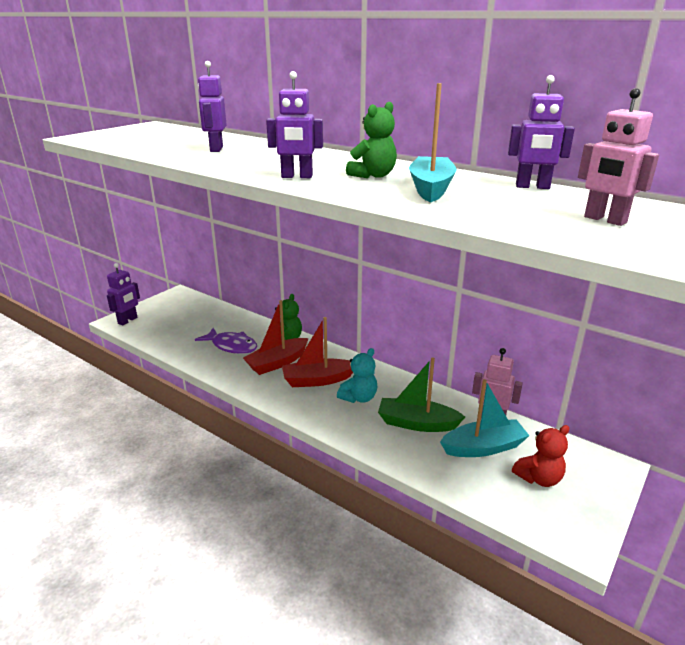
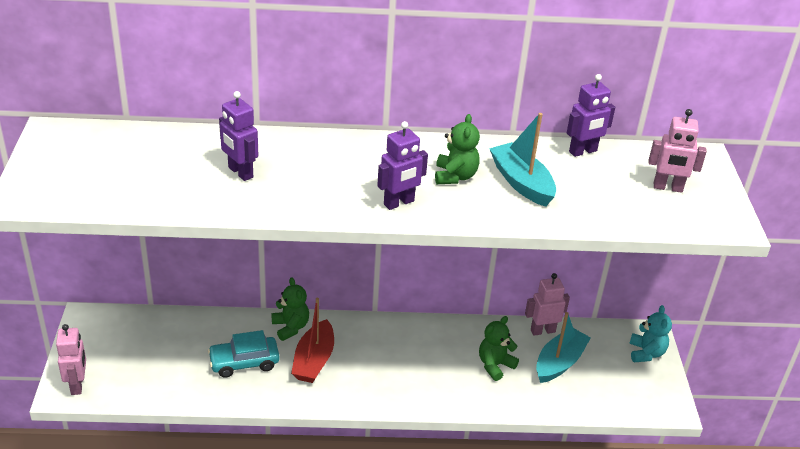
camera: 40 degrees left, 10 degrees up
purple robot [107,263,140,325] -> pink robot [56,324,86,395]
purple fish [195,328,257,354] -> turquoise car [208,330,280,378]
red boat [282,317,353,387] -> none
turquoise teddy bear [337,348,377,403] -> turquoise teddy bear moved to [629,305,672,362]
green boat [378,357,465,432] -> green teddy bear [479,316,519,381]
red teddy bear [512,425,569,487] -> none

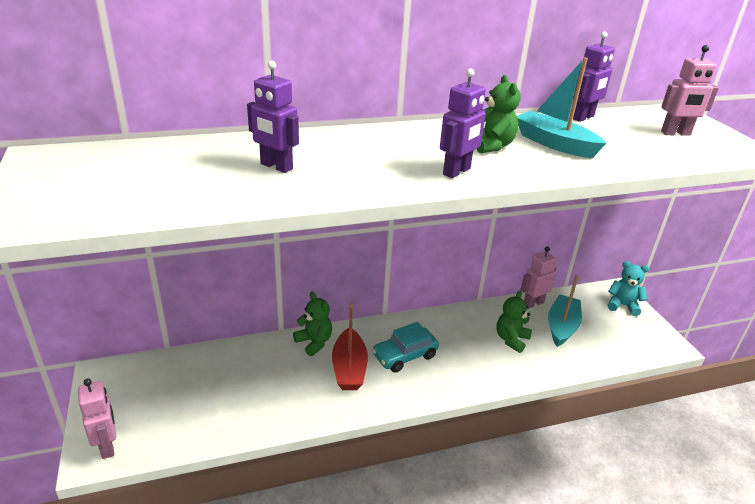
camera: 15 degrees left, 5 degrees down
turquoise car [208,330,280,378] -> turquoise car moved to [372,322,439,373]
turquoise teddy bear [629,305,672,362] -> turquoise teddy bear turned 60 degrees counterclockwise [608,261,649,316]

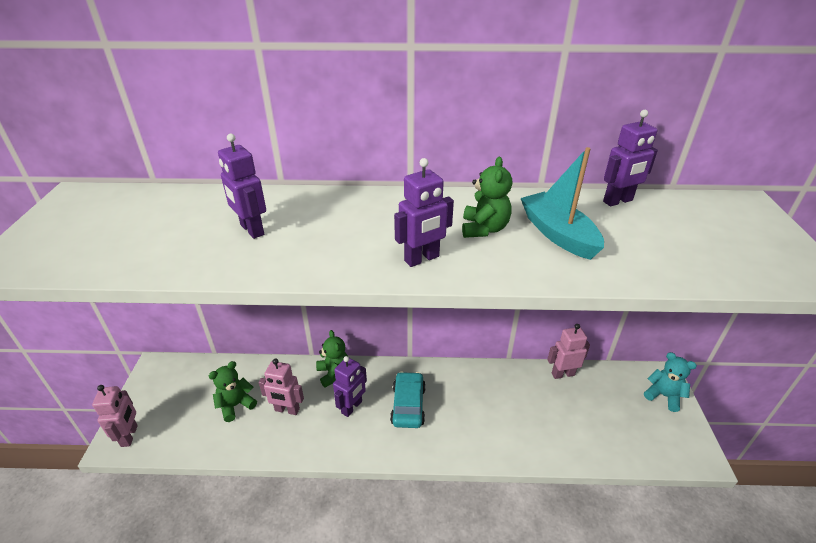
camera: 20 degrees right, 5 degrees up
red boat [332,302,368,390] -> purple robot [333,356,367,417]
turquoise car [372,322,439,373] -> turquoise car turned 105 degrees clockwise [390,371,426,428]
green teddy bear [497,291,532,353] -> green teddy bear moved to [209,361,257,422]
turquoise boat [548,275,582,347] -> none
pink robot [661,45,719,136] -> pink robot moved to [259,359,304,415]

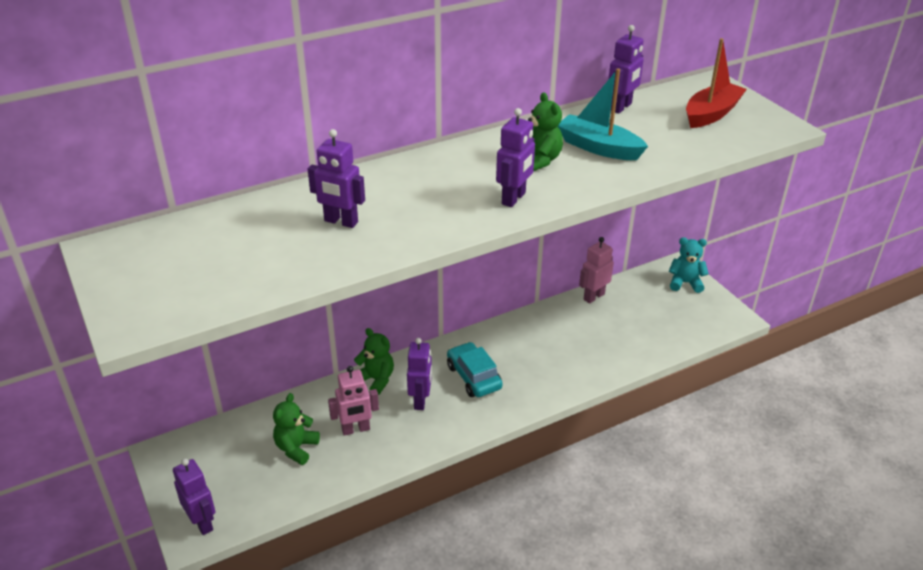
camera: 30 degrees left, 0 degrees up
pink robot [92,385,138,447] -> purple robot [173,458,216,535]
none -> red boat [686,38,747,128]

